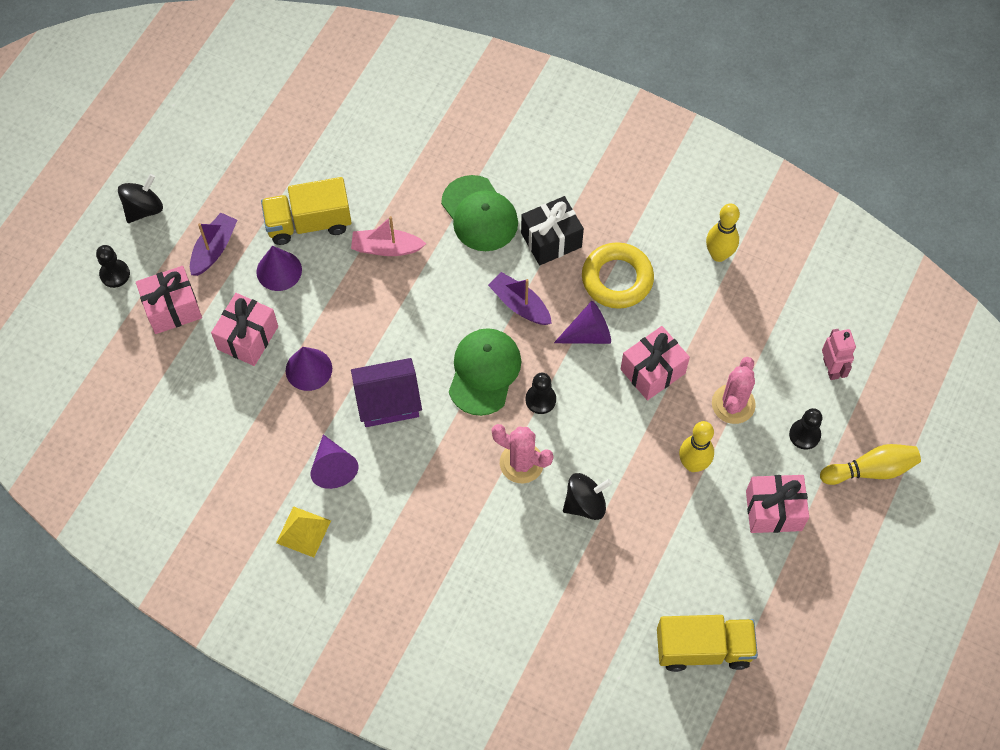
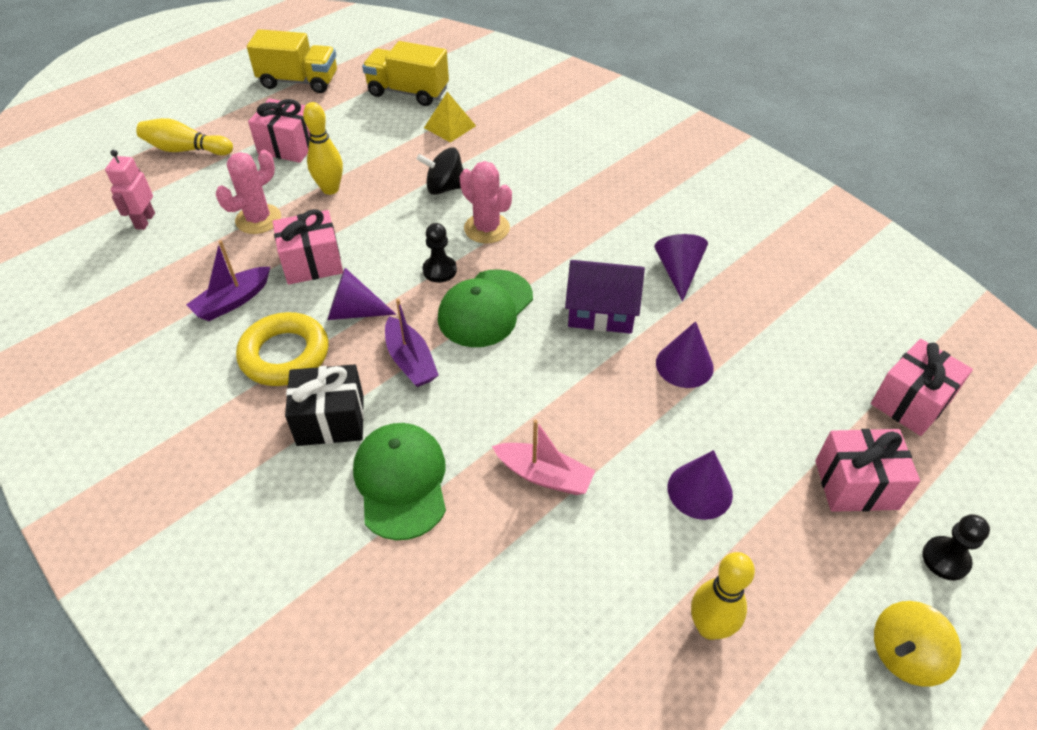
camera: 160 degrees left, 15 degrees down
black spinning top [118,174,163,223] -> yellow spinning top [874,601,961,687]
purple boat [190,213,237,276] -> purple boat moved to [186,240,270,321]
pink gift [211,293,278,366] -> pink gift moved to [871,339,973,436]
yellow truck [261,177,352,245] -> yellow truck moved to [247,29,337,93]
yellow pyramid [276,506,331,558] -> yellow pyramid moved to [424,92,476,142]
yellow bowling pin [706,203,740,262] -> yellow bowling pin moved to [691,552,755,640]
black pawn [789,408,822,450] -> none

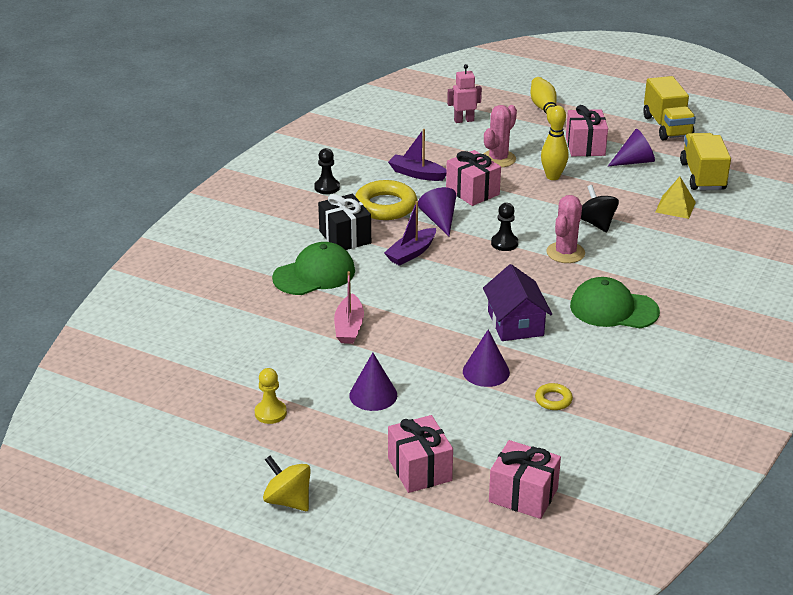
camera: 70 degrees right, 15 degrees down
pink cactus [216,150,281,234] -> pink cactus turned 75 degrees counterclockwise [483,105,517,167]
green cap [438,269,533,347] -> green cap moved to [570,277,660,328]
purple cone [654,234,708,301] -> purple cone moved to [608,129,655,166]
yellow bowling pin [691,552,755,640] -> yellow pawn [255,368,287,424]
black pawn [922,514,990,580] -> black pawn moved to [314,148,340,194]
none -> yellow ring [535,383,573,410]

